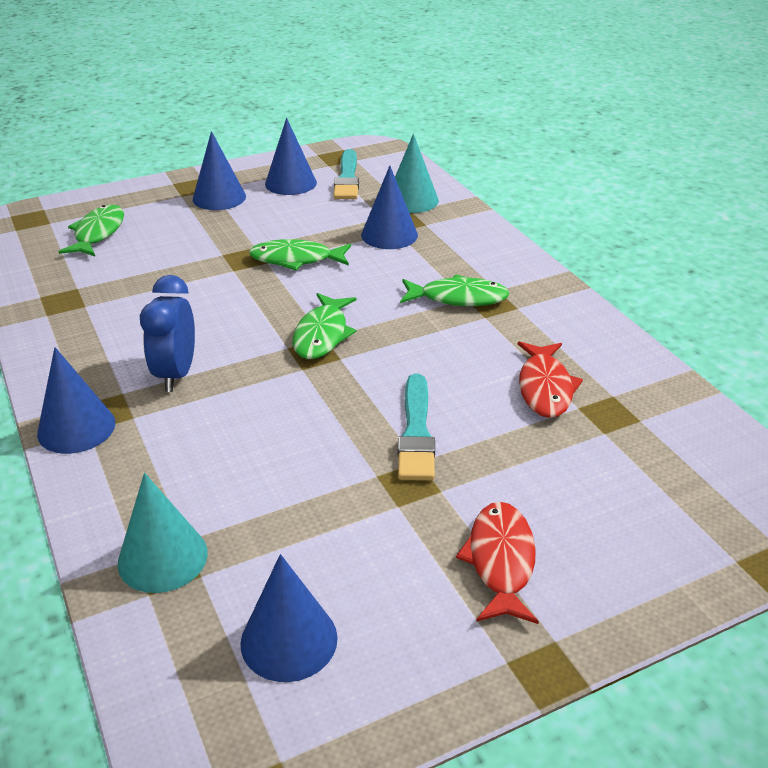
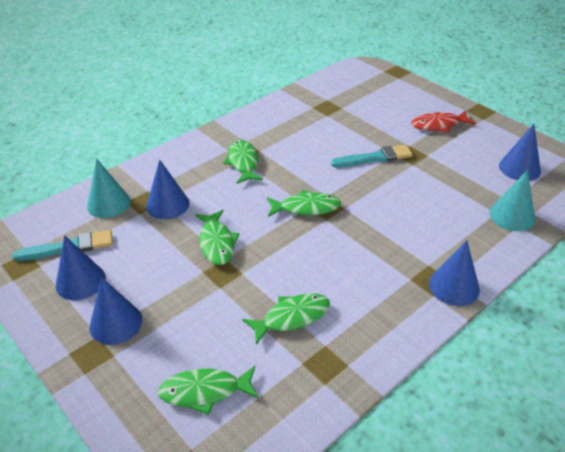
camera: 105 degrees left, 5 degrees up
blue clock [140,275,195,392] -> none
red fish [518,341,583,418] -> none
none -> green fish [242,293,330,345]

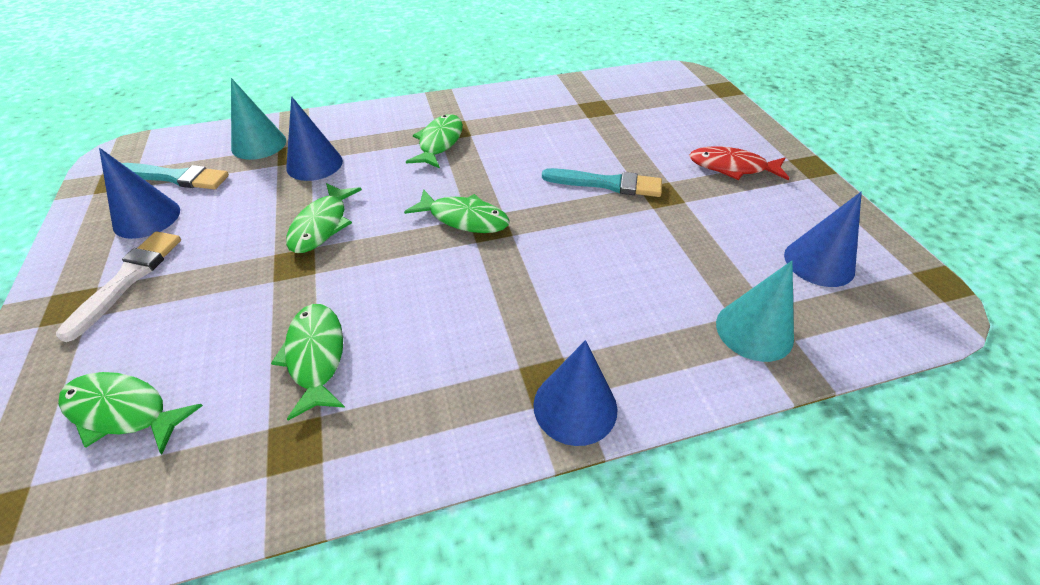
camera: 25 degrees right, 5 degrees up
blue cone [90,277,142,345] -> white brush [56,231,181,342]
green fish [242,293,330,345] -> green fish turned 105 degrees counterclockwise [271,304,345,420]

